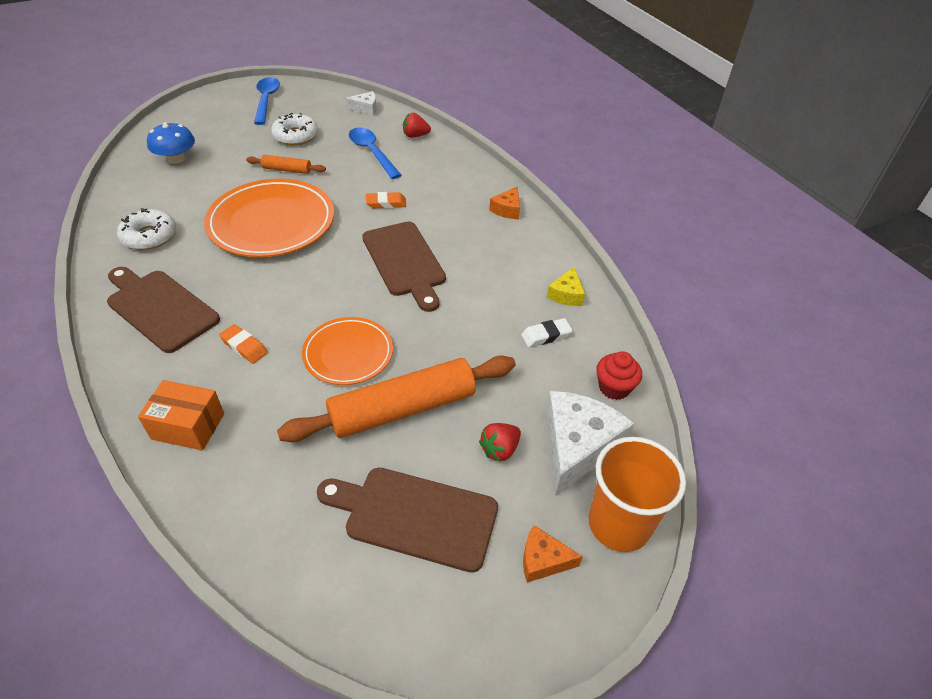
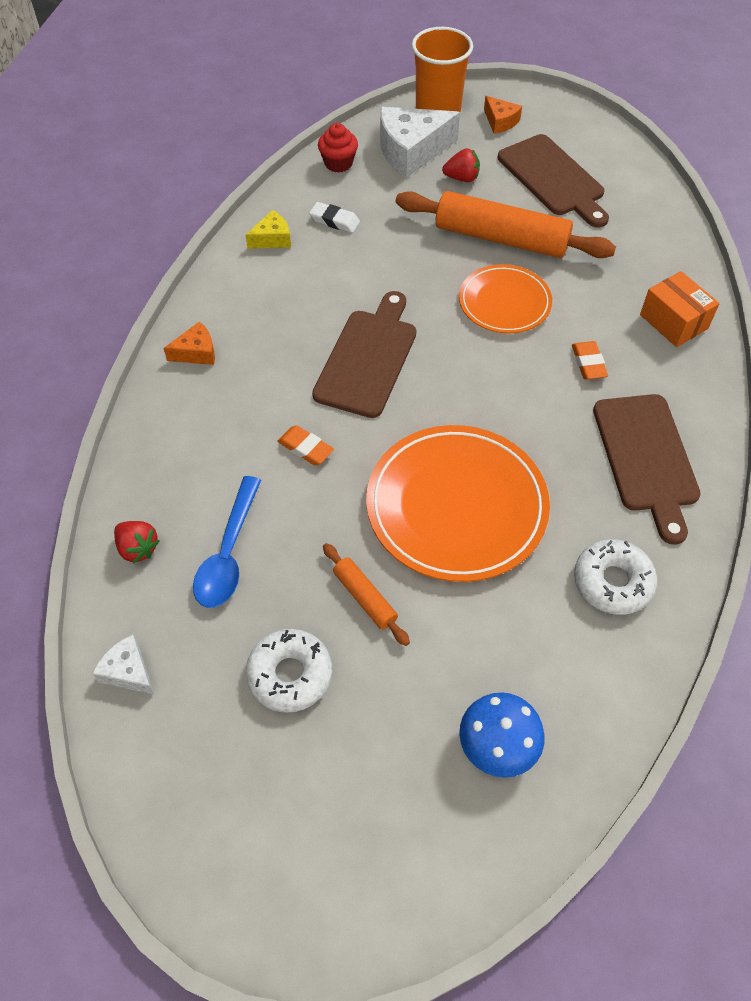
camera: 135 degrees left, 10 degrees up
blue spoon [254,77,280,125] -> none

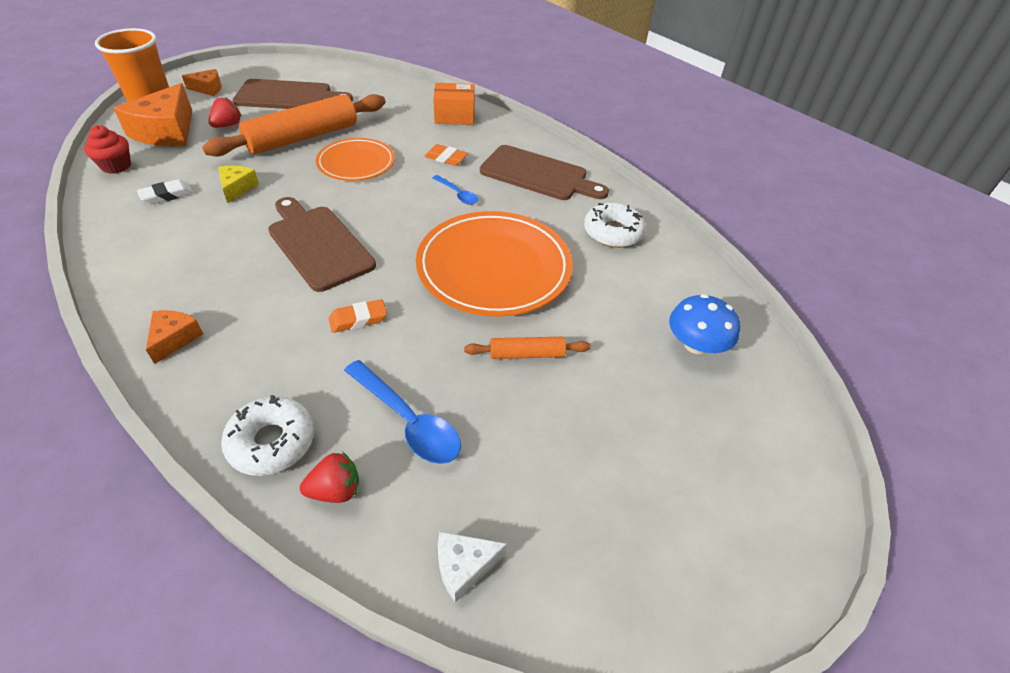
camera: 60 degrees left, 10 degrees down
yellow cheese [245,210,291,249] -> yellow cheese moved to [218,166,259,203]
white donut [246,629,332,713] -> white donut moved to [221,395,314,476]
white cheese [380,107,460,178] -> orange cheese [113,83,192,146]
none -> blue spoon [432,175,478,205]

